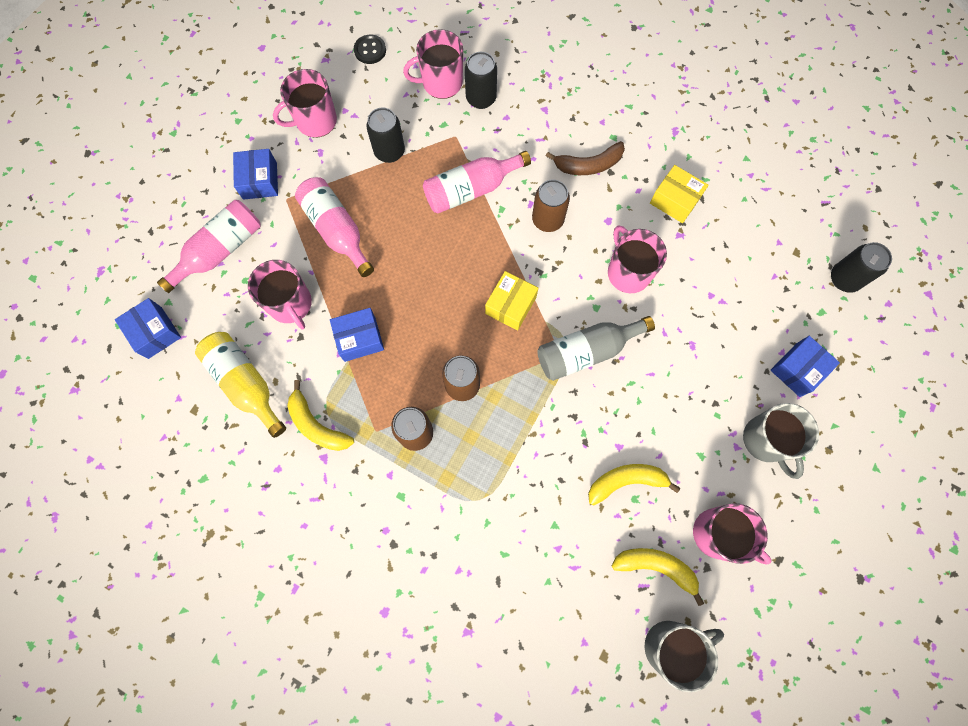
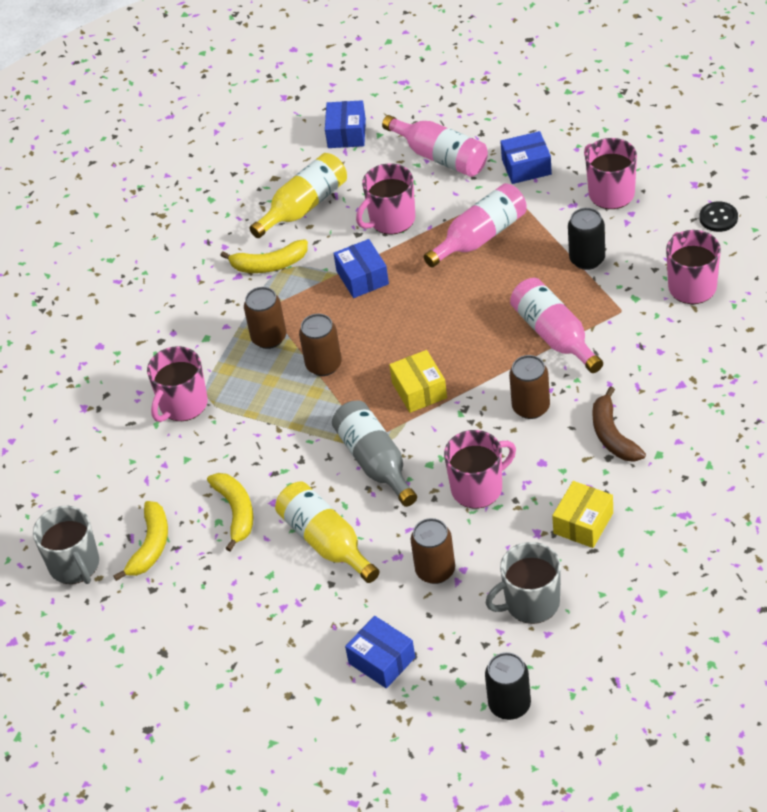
camera: 90 degrees right, 25 degrees down
blue box [115,298,181,359] -> blue box turned 45 degrees counterclockwise [325,100,366,148]
yellow banana [288,380,354,451] -> yellow banana turned 135 degrees counterclockwise [220,239,308,273]
black can [465,52,497,109] -> none
yellow box [485,271,538,330] -> yellow box turned 45 degrees clockwise [389,350,447,413]
pink mug [693,503,772,565] -> pink mug moved to [147,346,208,422]
grey mug [743,403,819,479] -> grey mug moved to [485,542,561,624]
none -> yellow bottle [275,481,379,583]
none -> brown can [411,518,455,584]

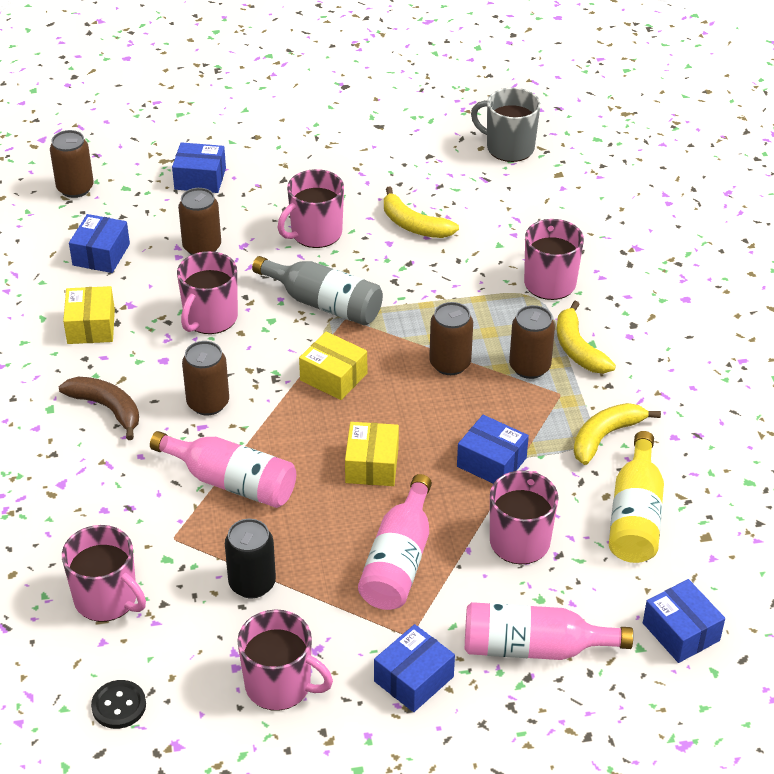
camera: 140 degrees right, 5 degrees down
yellow banana [113,501,168,581] -> yellow banana moved to [557,301,616,374]
yellow bottle [275,481,379,583] -> pink mug [278,169,344,248]
grey mug [485,542,561,624] -> blue box [69,214,130,273]
black can [485,652,531,720] -> brown can [50,130,94,198]
none -> yellow box [345,422,399,486]

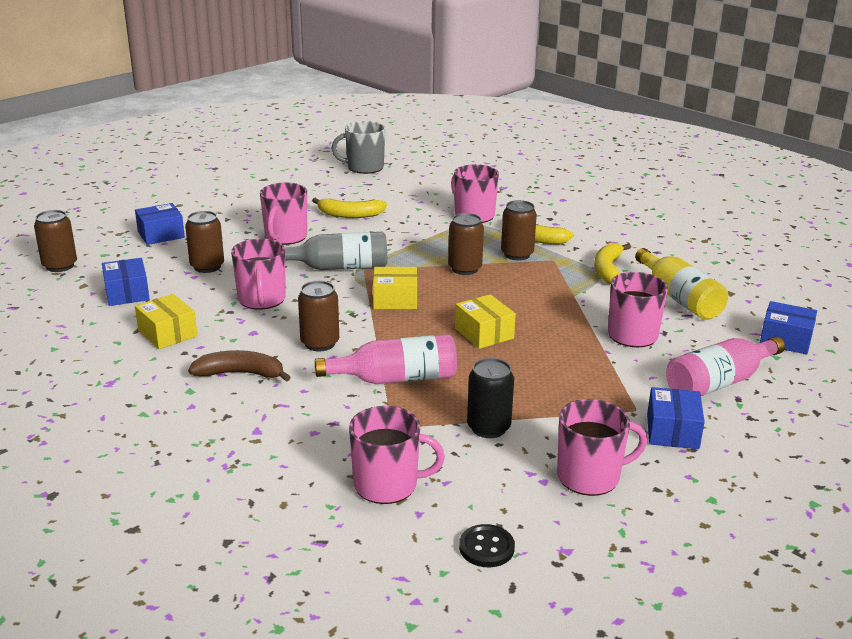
camera: 35 degrees left, 15 degrees down
pink bottle [358,474,432,610] -> none
blue box [457,415,529,484] -> none

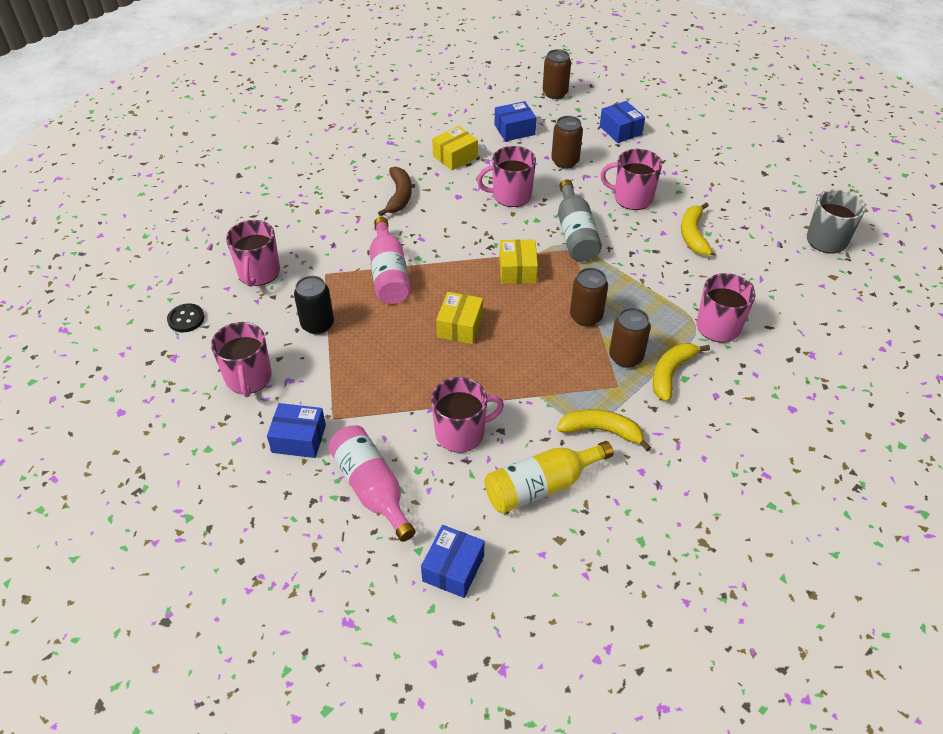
camera: 90 degrees right, 20 degrees up
brown can [298,281,339,352] -> none
yellow box [455,294,516,349] -> yellow box turned 45 degrees counterclockwise [436,292,483,344]

